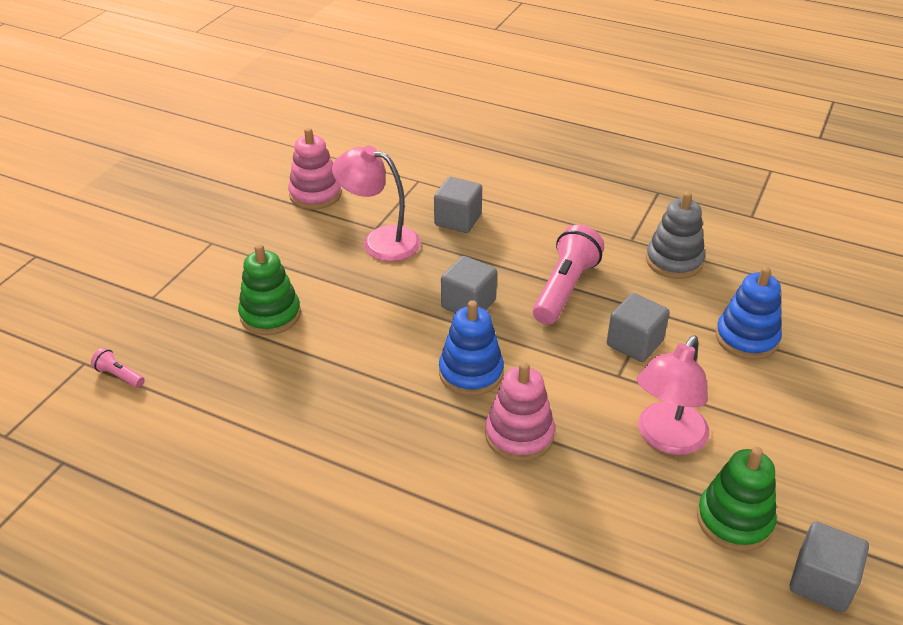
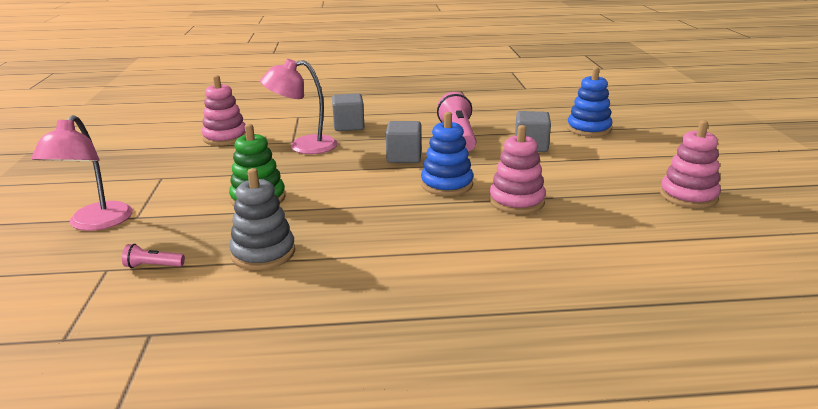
camera: 30 degrees left, 15 degrees down
pink lamp [637,335,709,455] -> pink lamp moved to [31,115,133,231]
grey stacking toy [646,191,705,279] -> grey stacking toy moved to [229,168,295,270]
green stacking toy [697,447,777,552] -> pink stacking toy [660,120,721,208]
grey cube [790,522,869,612] -> none

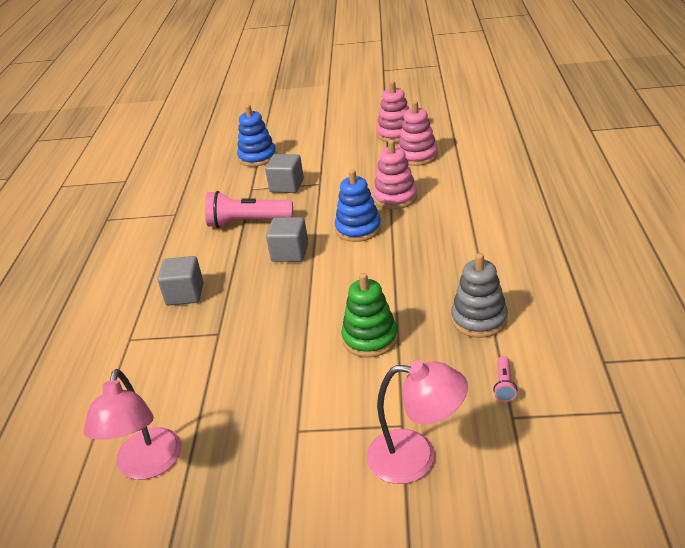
camera: 80 degrees left, 10 degrees up
pink stacking toy [202,75,246,146] -> pink stacking toy moved to [398,101,438,166]
pink lamp [260,59,338,154] -> pink lamp moved to [84,369,181,480]

